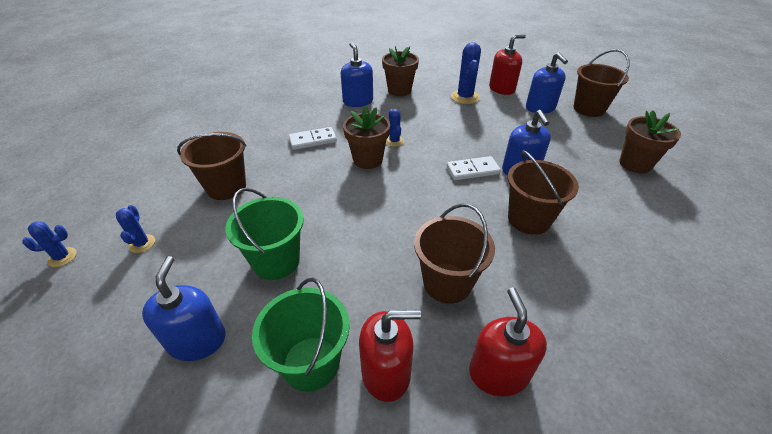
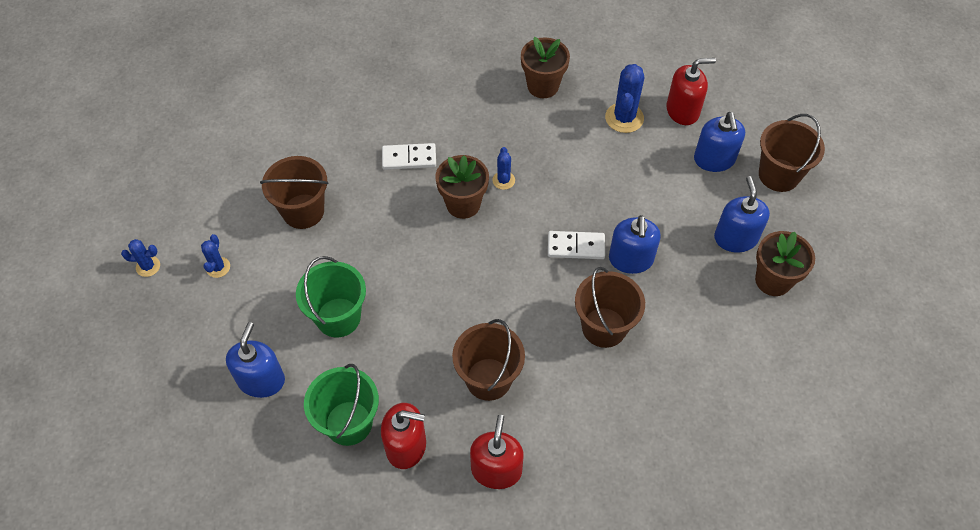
camera: 15 degrees right, 15 degrees up
blue soap dispenser [341,42,373,107] -> blue soap dispenser moved to [714,176,770,252]

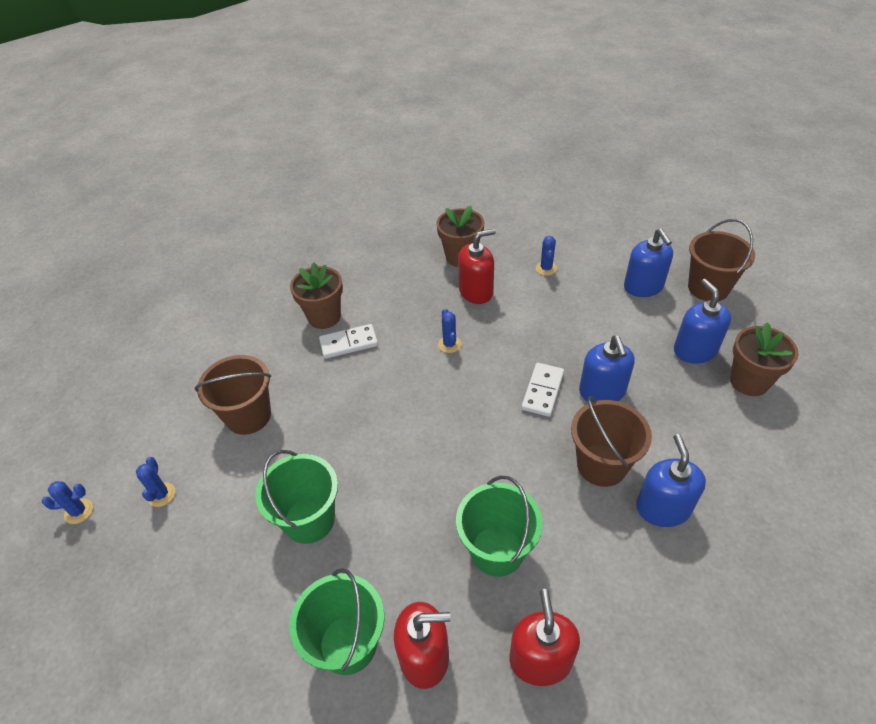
camera: 10 degrees left, 10 degrees down
blue soap dispenser [226,322,285,398] -> blue soap dispenser moved to [636,434,706,527]
brown flower pot [435,155,489,219] -> brown flower pot moved to [290,262,343,329]
brown bucket [452,319,525,401] -> green bucket [456,476,543,577]
white domino [548,231,605,259] -> white domino turned 60 degrees counterclockwise [521,363,564,417]
blue cactus [605,64,644,133] -> blue cactus [536,236,557,276], size x0.56
red soap dispenser [666,58,716,125] -> red soap dispenser moved to [458,229,496,304]

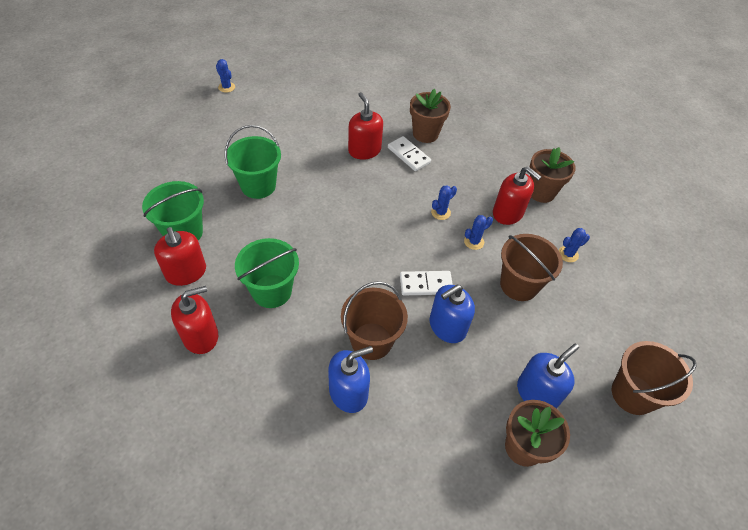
camera: 60 degrees right, 5 degrees up
blue cactus [136,457,175,507] -> blue cactus moved to [464,215,493,250]
brown bucket [194,355,271,435] -> brown bucket moved to [500,234,563,301]
blue soap dispenser [624,229,673,297] -> none
none -> red soap dispenser [348,92,383,160]

